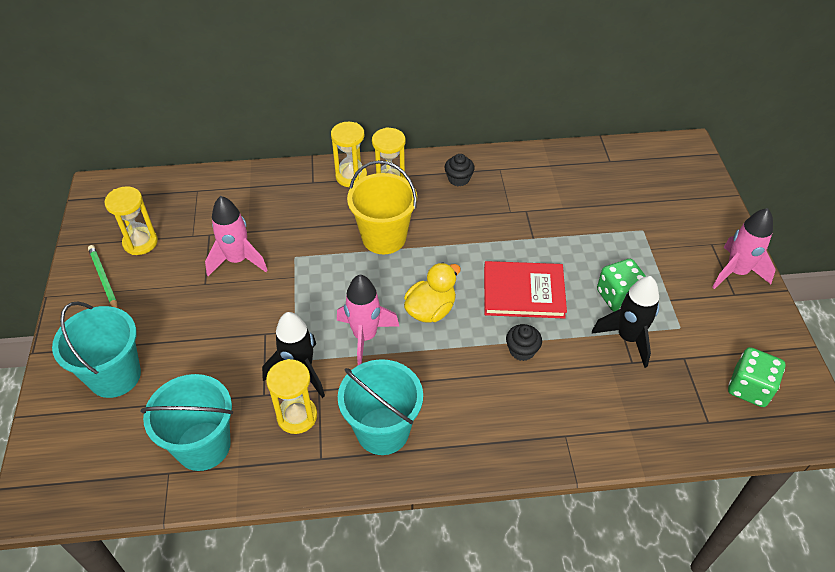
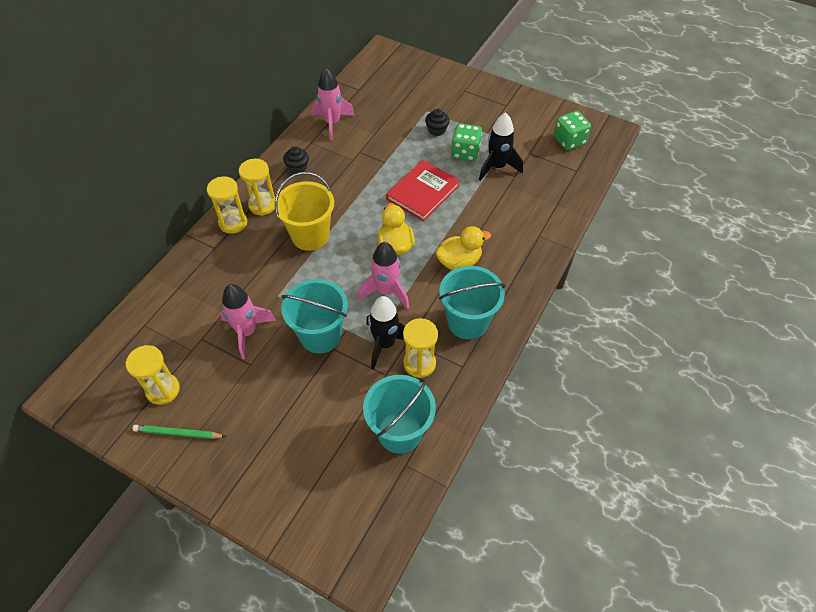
camera: 55 degrees left, 5 degrees up
turquoise bucket [52,302,141,398] -> turquoise bucket moved to [281,279,348,353]
black cupcake [506,324,542,361] -> black cupcake moved to [425,109,450,136]
pink rocket [712,208,776,289] -> pink rocket moved to [311,68,355,141]
none -> yellow duck [436,226,491,270]

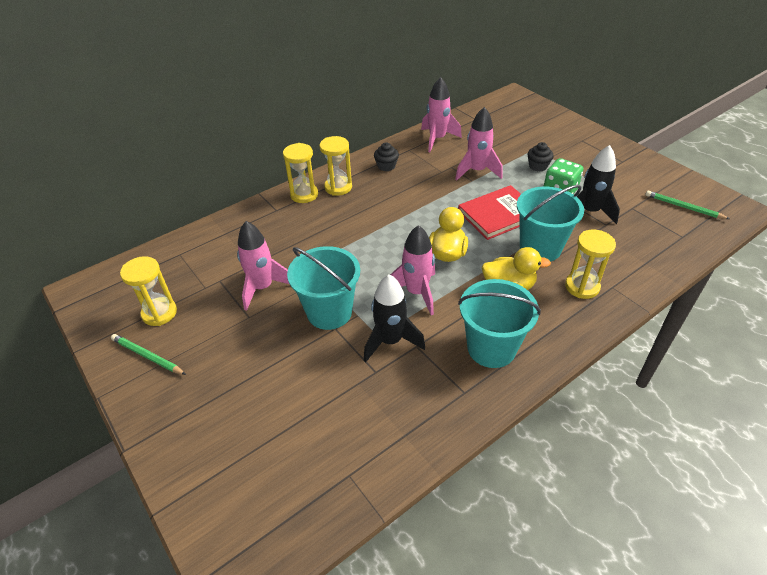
camera: 25 degrees right, 10 degrees down
yellow bucket [275,172,334,251] -> none
turquoise bucket [363,375,436,454] -> turquoise bucket moved to [517,185,584,262]
yellow hourglass [403,318,438,378] -> yellow hourglass moved to [565,230,616,299]
green dice [554,111,591,150] -> green pencil [645,190,730,219]
none -> pink rocket [455,107,502,180]

